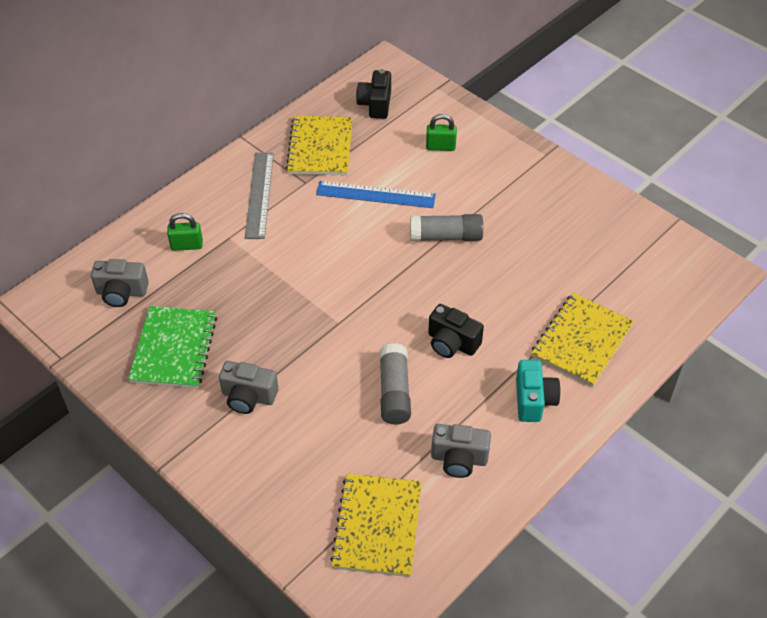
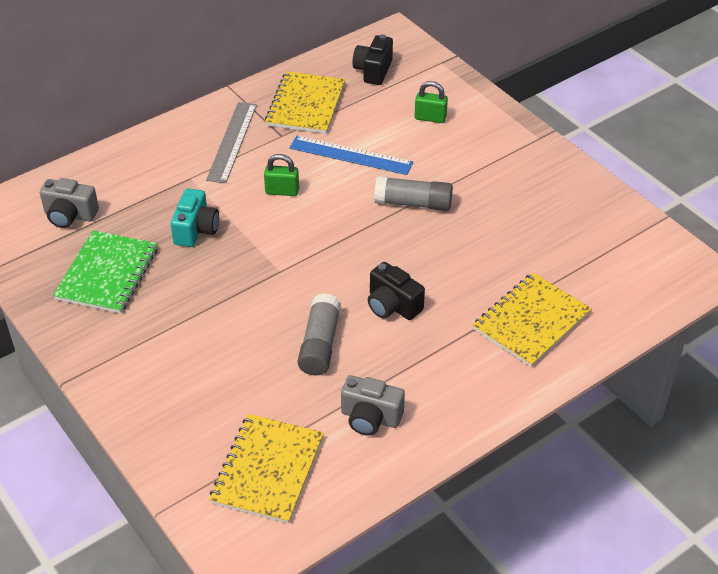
camera: 10 degrees right, 5 degrees down
green padlock [167,213,203,251] -> green padlock moved to [264,154,299,196]
grey camera [219,361,278,414] -> none
turquoise camera [516,360,561,422] -> turquoise camera moved to [170,188,219,247]

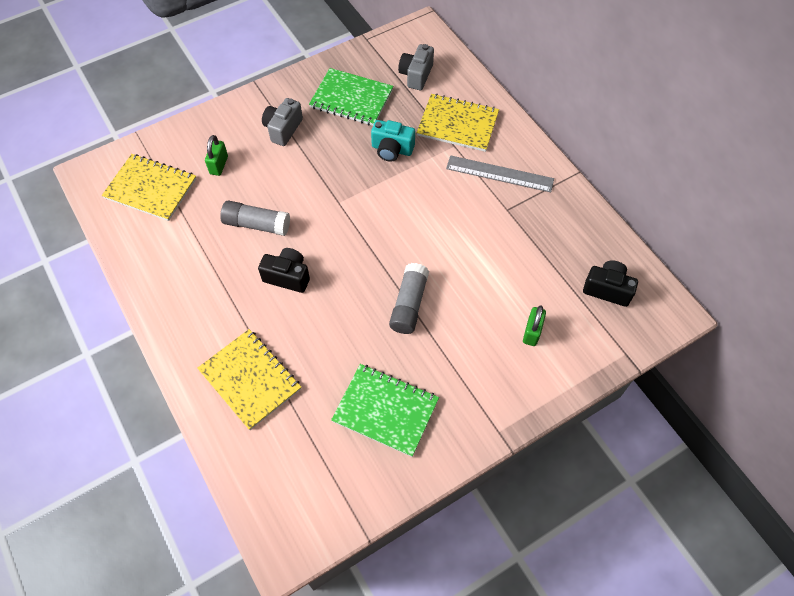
camera: 95 degrees right, 15 degrees up
green padlock [264,154,299,196] -> green padlock moved to [205,135,228,176]
yellow notebook [265,71,345,134] -> yellow notebook moved to [417,94,499,152]
blue ruler [289,136,413,175] -> none
grey camera [341,375,405,436] -> grey camera moved to [262,98,303,146]
black camera [368,262,425,320] -> black camera turned 60 degrees clockwise [258,248,310,293]
none -> green notebook [331,364,439,457]

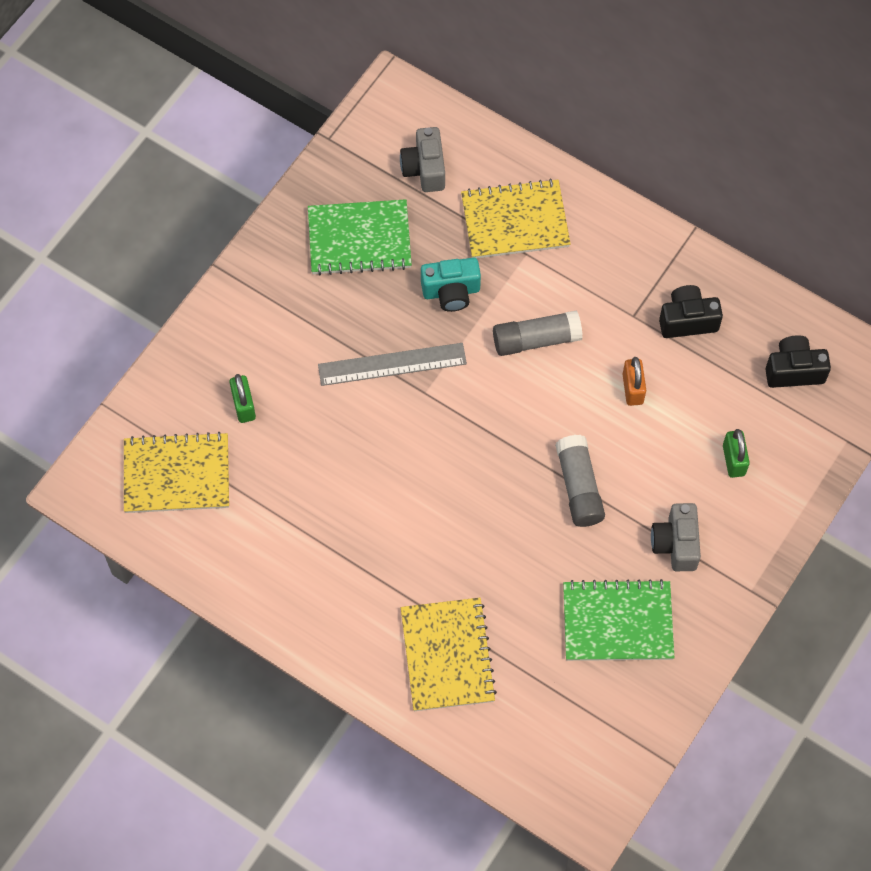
camera: 25 degrees left, 5 degrees up
yellow notebook [197,329,301,430] -> yellow notebook turned 60 degrees clockwise [401,598,497,711]
grey glue stick [220,200,290,236] -> grey glue stick moved to [493,310,583,356]
black camera [258,248,310,293] -> black camera moved to [659,285,723,338]
grey camera [262,98,303,146] -> grey camera moved to [651,503,701,571]
grey ruler [446,155,554,192] -> grey ruler moved to [318,343,467,386]
none -> orange padlock [622,357,646,406]

